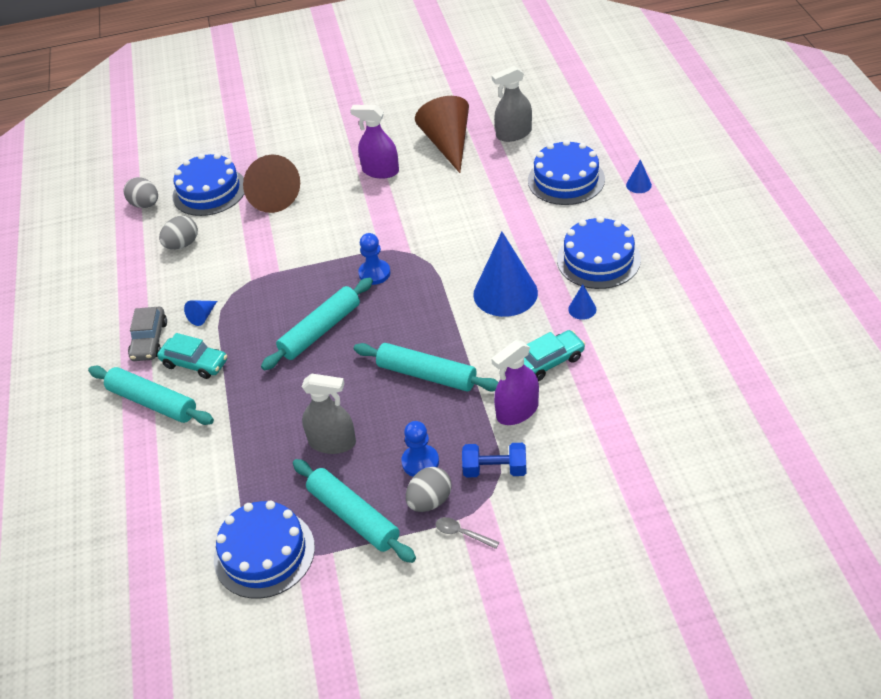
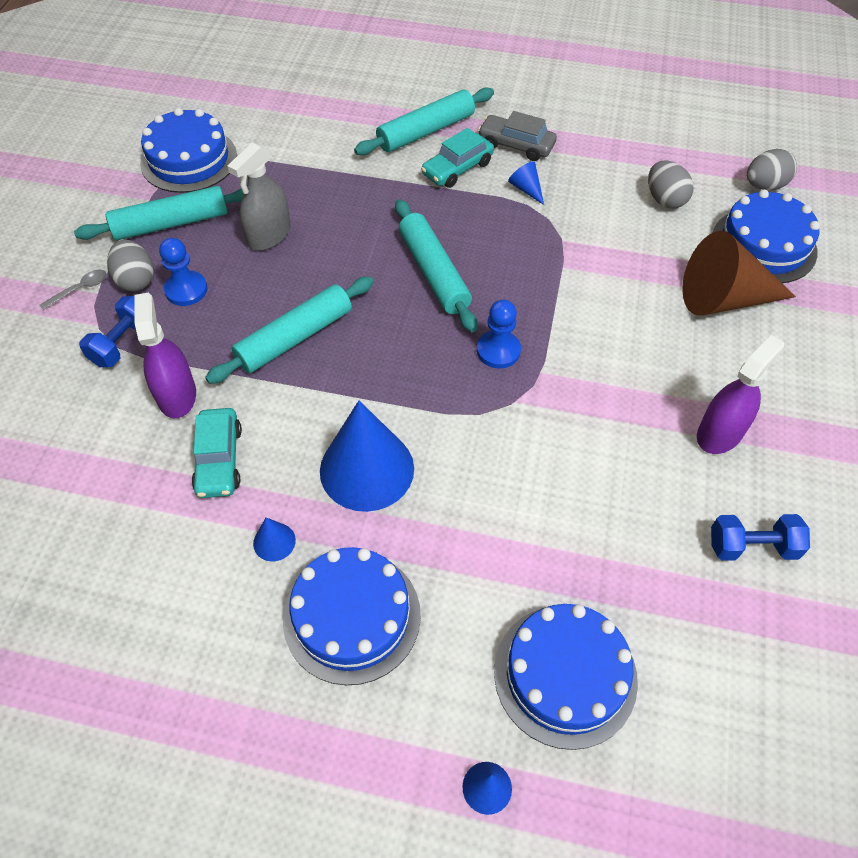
camera: 110 degrees right, 10 degrees up
brown cone [415,96,469,173] -> blue dumbbell [711,514,810,561]
grey spray bottle [492,66,532,142] -> none

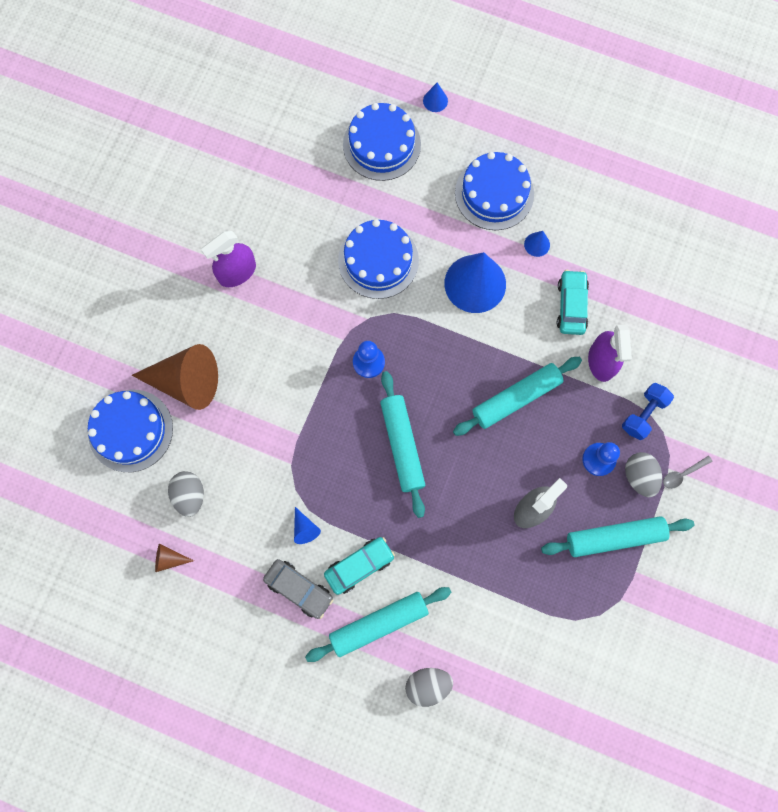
camera: 170 degrees left, 20 degrees up
blue cake [140,108,237,193] -> blue cake moved to [338,219,419,299]
blue dumbbell [711,514,810,561] -> none
grey egg [747,149,797,190] -> grey egg moved to [405,668,453,707]
none -> brown cone [155,544,194,572]

